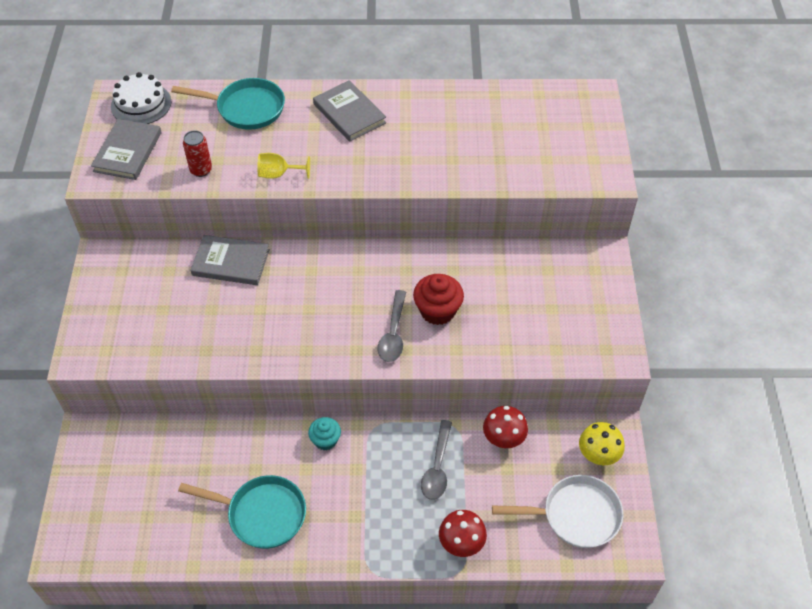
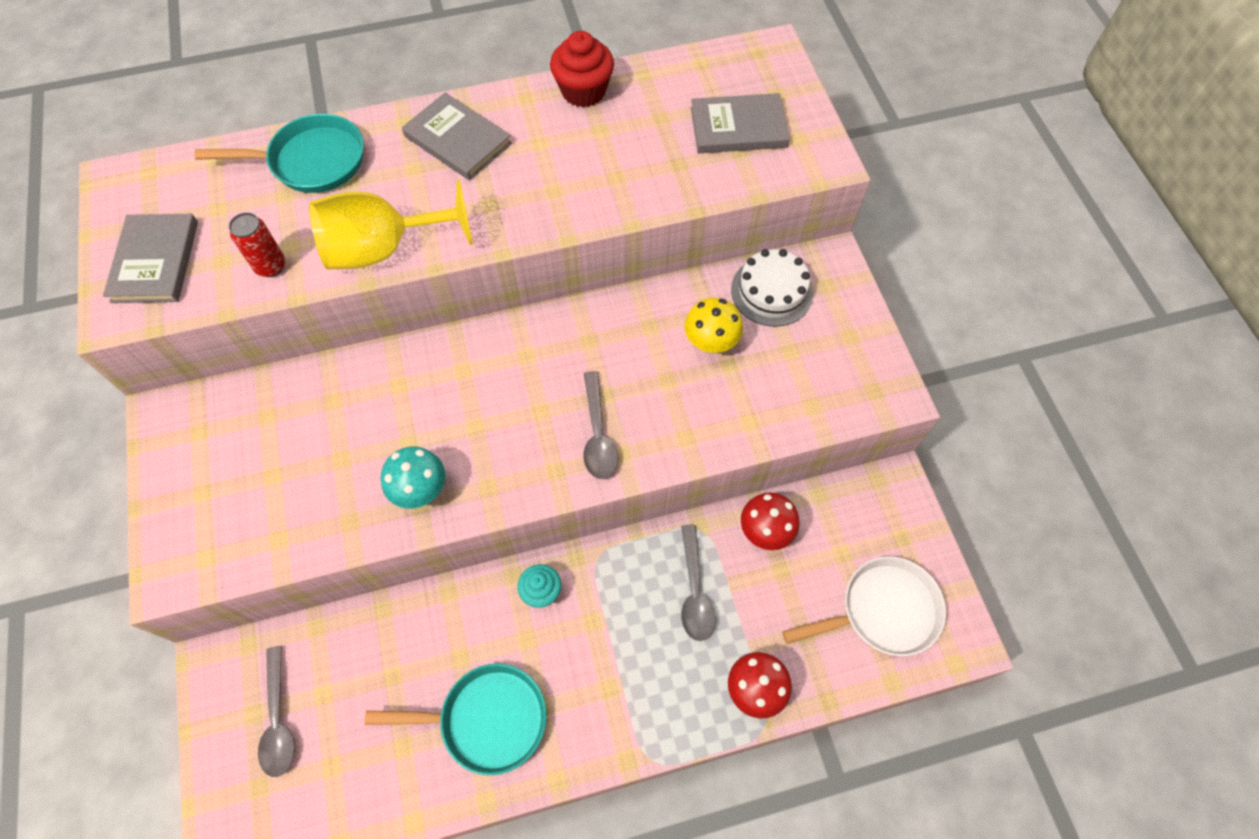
camera: 15 degrees left, 10 degrees up
white cake [111,72,171,124] -> white cake moved to [731,249,813,327]
grey book [191,235,270,285] -> grey book moved to [691,93,790,153]
yellow goblet [257,153,310,179] -> yellow goblet [309,180,473,269], size x1.99
red cupcake [413,274,464,325] -> red cupcake moved to [550,31,614,107]
yellow mushroom [579,422,625,465] -> yellow mushroom moved to [684,298,743,354]
none -> grey spoon [258,646,295,777]
none -> turquoise mushroom [381,446,446,509]

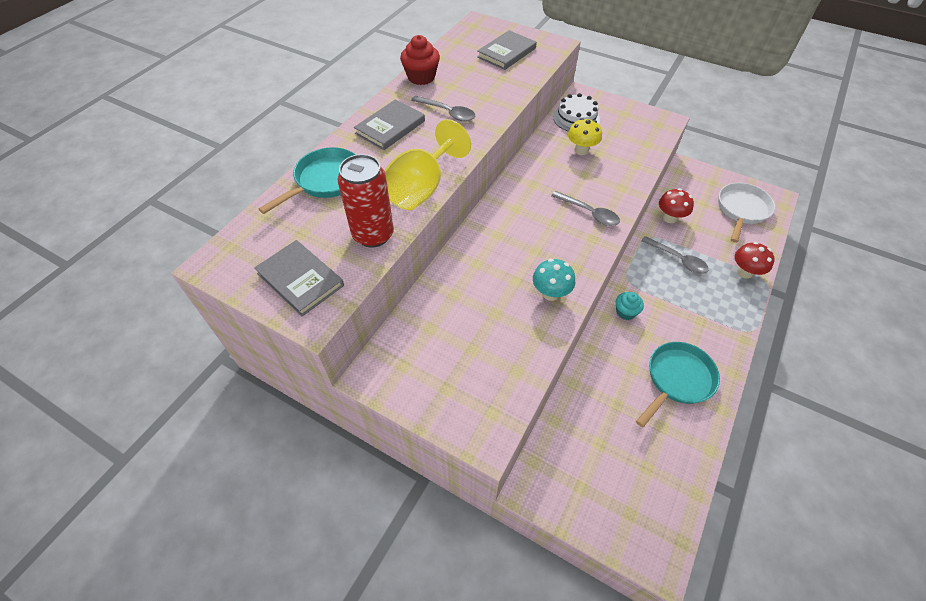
camera: 45 degrees left, 10 degrees down
red can [229,212,285,277] -> red can [338,154,394,248], size x1.79
grey spoon [258,646,295,777] -> grey spoon moved to [411,96,475,122]
grey book [402,92,512,180] -> grey book turned 45 degrees counterclockwise [354,99,425,150]

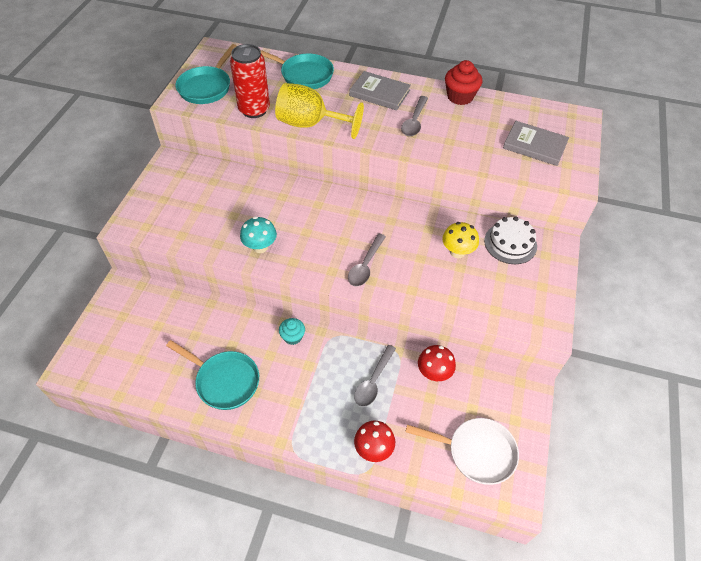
camera: 75 degrees right, 0 degrees up
grey book [254,240,344,316] -> turquoise pan [175,44,237,104]

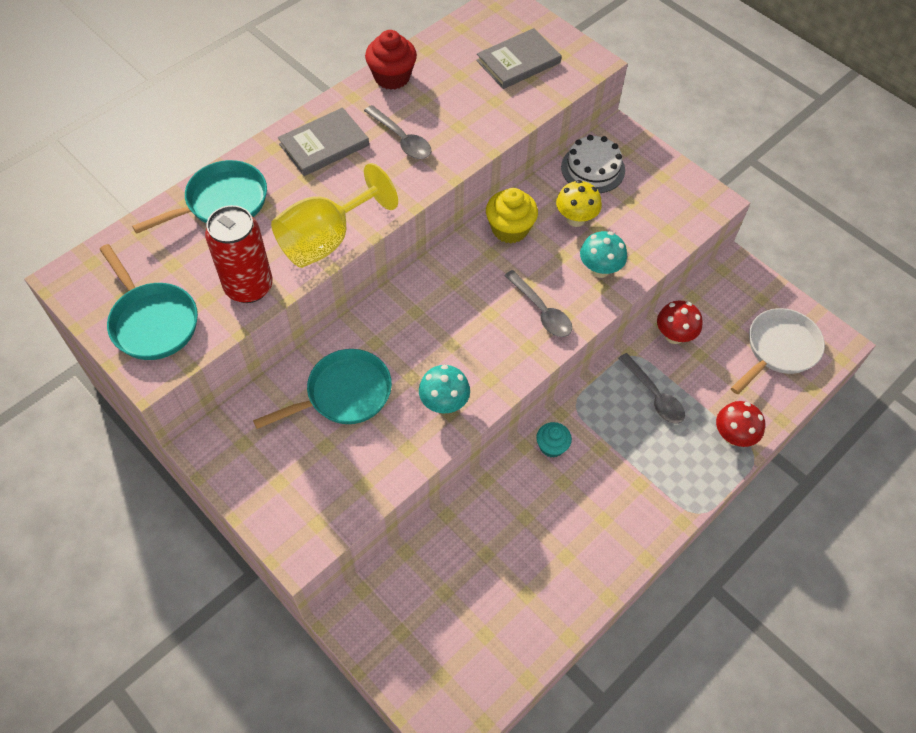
camera: 60 degrees left, 5 degrees up
turquoise pan [166,340,259,410] -> turquoise pan moved to [253,349,392,429]
none -> yellow cupcake [486,188,538,244]
none -> turquoise mushroom [580,231,627,278]

